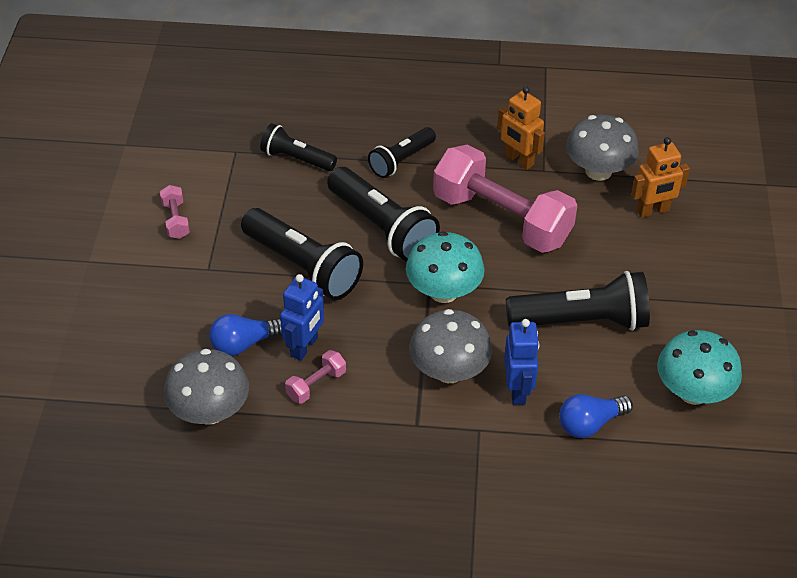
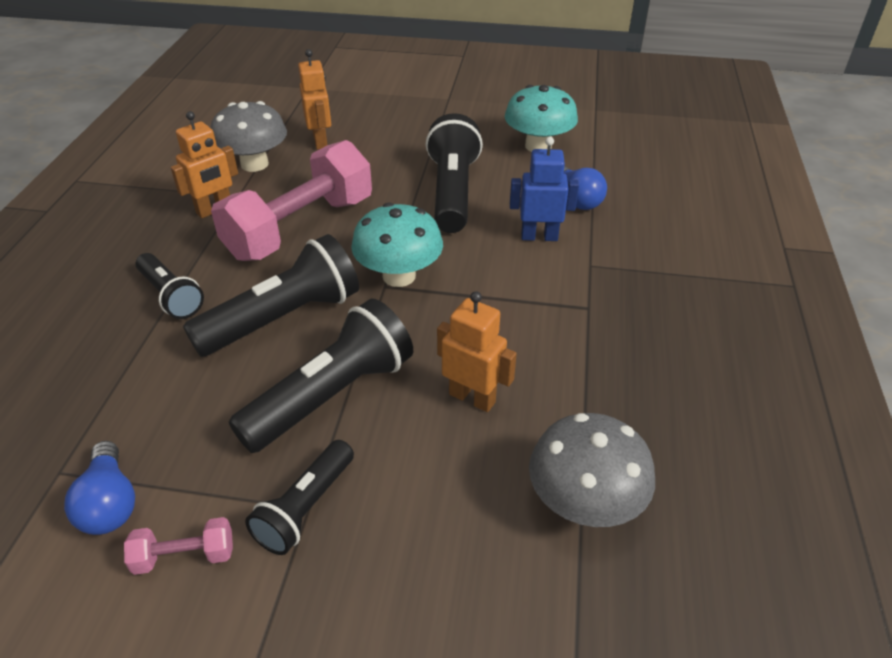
camera: 85 degrees left, 5 degrees down
blue light bulb [209,314,282,356] -> blue light bulb moved to [64,441,135,535]
black flashlight [260,123,337,171] -> black flashlight moved to [245,440,354,555]
blue robot [280,274,324,361] -> orange robot [437,291,517,412]
pink dumbbell [285,350,346,404] -> none
grey mushroom [409,309,492,383] -> none

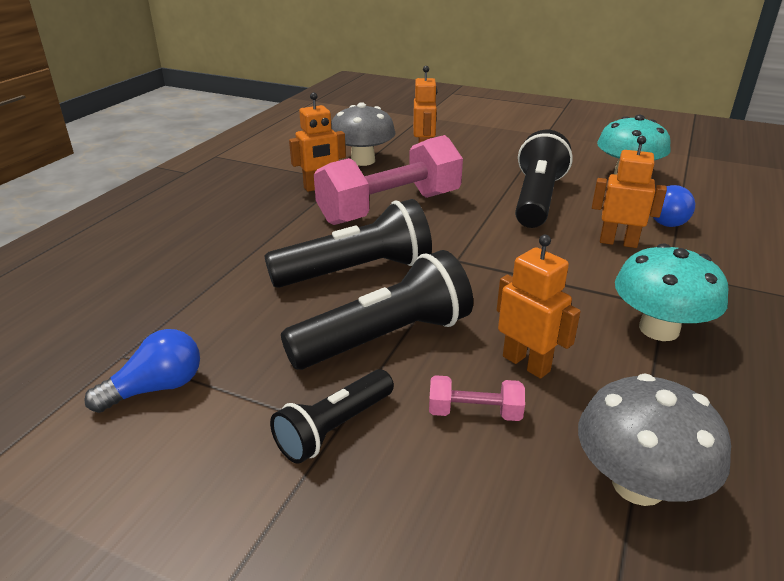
camera: 15 degrees right, 10 degrees down
blue light bulb [64,441,135,535] -> blue light bulb turned 120 degrees counterclockwise [84,329,200,413]
pink dumbbell [124,517,233,575] -> pink dumbbell moved to [429,375,525,421]
black flashlight [136,253,204,319] -> none
turquoise mushroom [351,203,443,287] -> turquoise mushroom moved to [615,243,728,341]
blue robot [510,137,579,241] -> orange robot [592,136,667,248]

